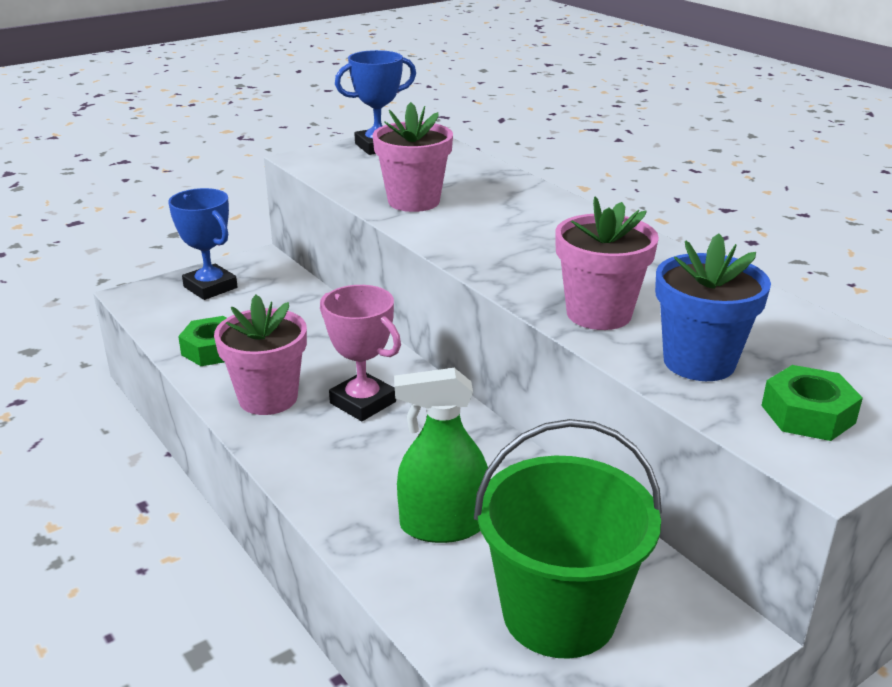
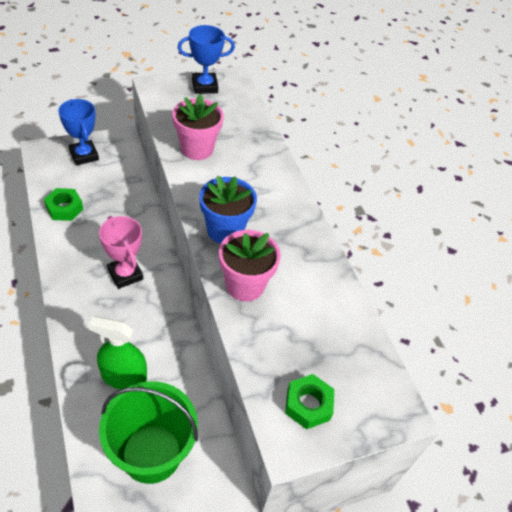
camera: 10 degrees right, 20 degrees up
pink flower pot [214,295,307,415] -> none
blue flower pot [655,233,771,381] -> blue flower pot moved to [199,176,257,244]

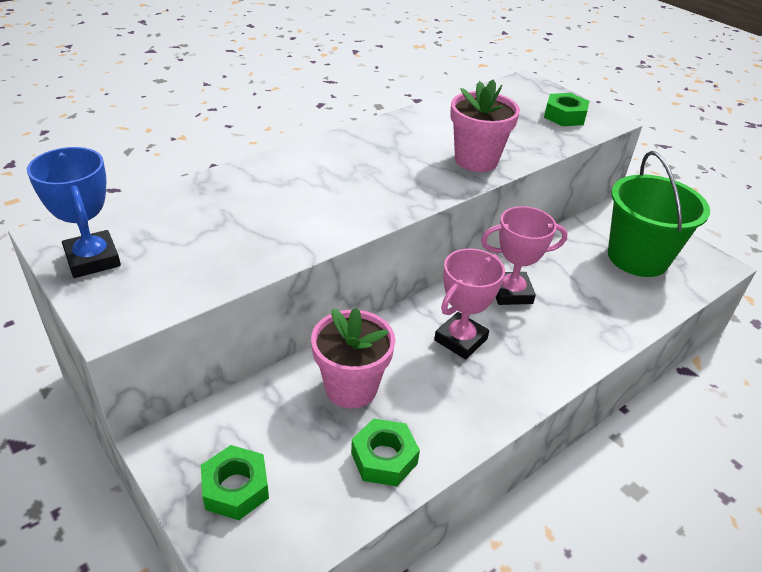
camera: 105 degrees left, 10 degrees down
blue trophy [58,99,99,166] -> green nut [201,445,269,520]
green spray bottle [88,316,147,390] -> none
pink flower pot [172,94,224,160] -> pink flower pot moved to [311,308,395,408]
blue flower pot [199,176,257,244] -> none
none -> pink trophy [481,206,568,305]

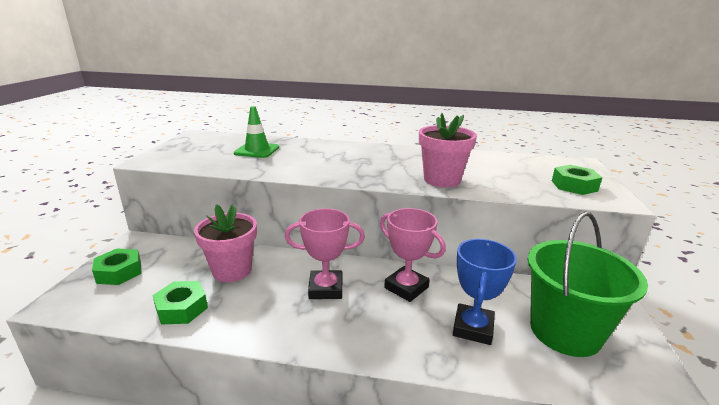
camera: 50 degrees right, 15 degrees down
blue trophy [27,147,121,278] -> blue trophy moved to [453,239,517,345]
none -> green traffic cone [234,106,279,158]

